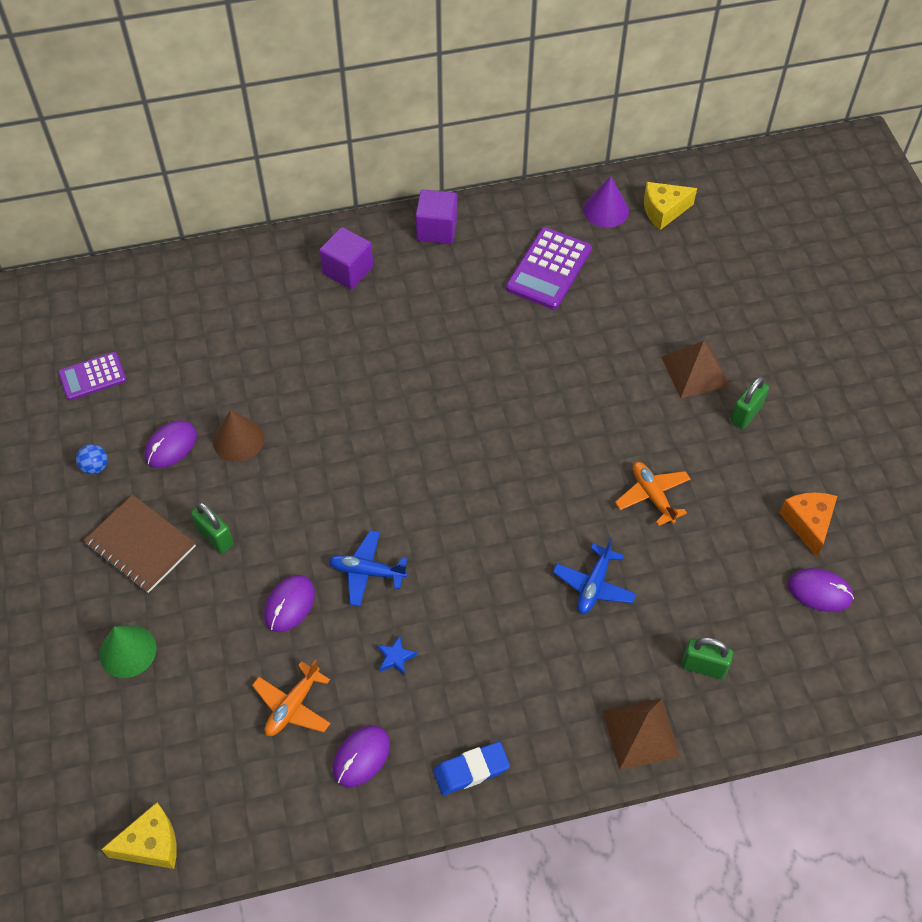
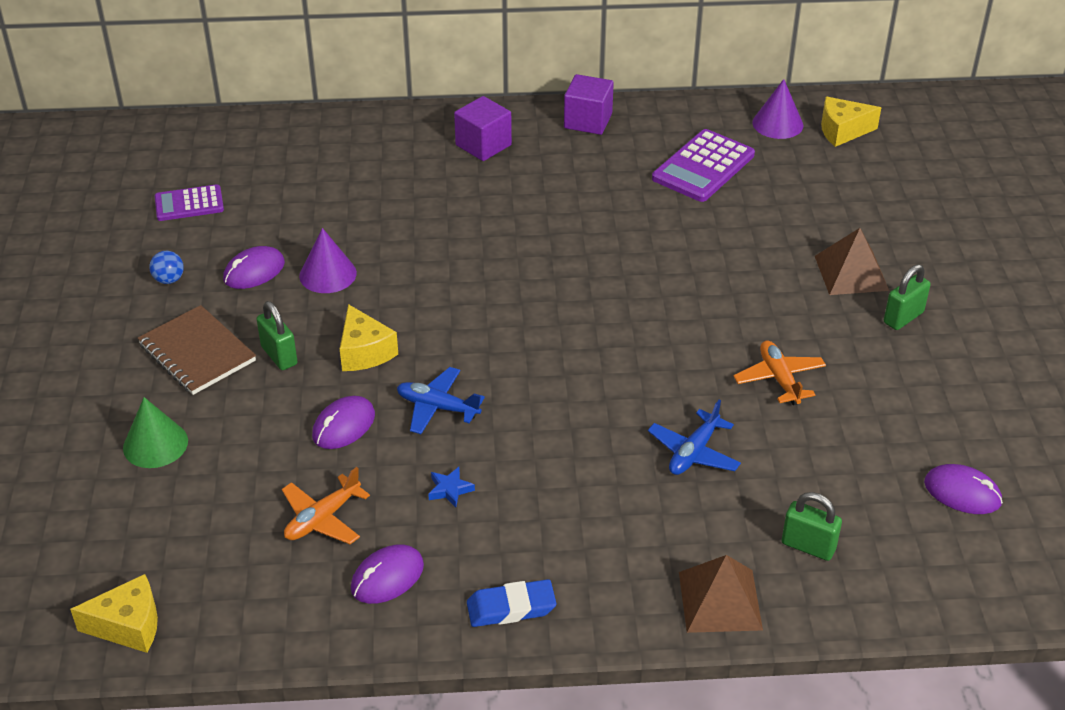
camera: 10 degrees right, 15 degrees down
brown cone [213,410,265,462] -> purple cone [299,228,357,293]
orange cheese [779,492,837,557] -> none
none -> yellow cheese [340,304,398,371]

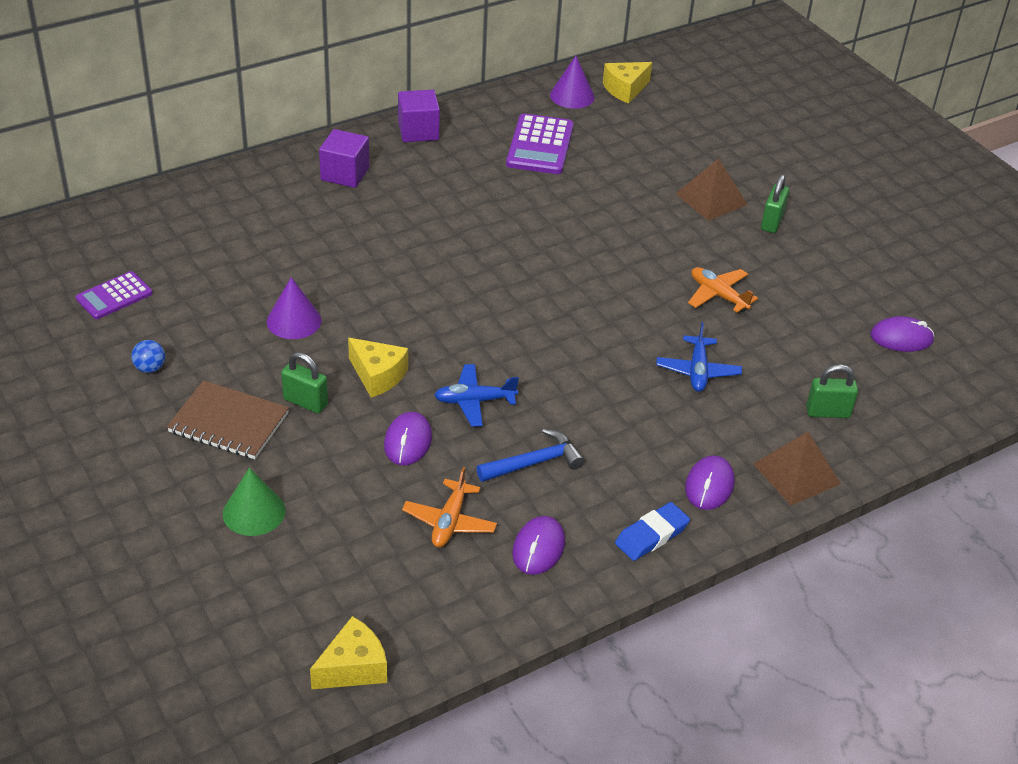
camera: 30 degrees left, 0 degrees up
purple mouse [223,246,285,289] -> purple mouse moved to [685,455,734,510]
blue star [428,467,475,508] -> blue hammer [476,429,585,482]

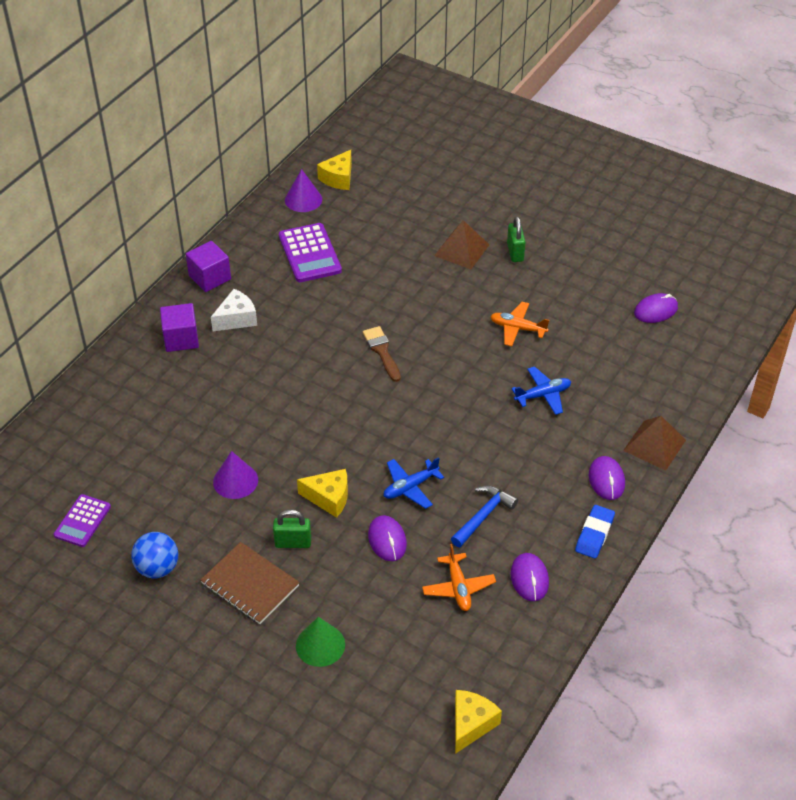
camera: 25 degrees left, 5 degrees up
blue ball [131,340,165,373] -> blue ball [131,532,178,578], size x1.67
brown notebook [167,380,289,459] -> brown notebook turned 45 degrees clockwise [200,542,300,624]
blue plane [656,322,742,392] -> blue plane turned 90 degrees counterclockwise [511,366,571,415]
green padlock [806,364,858,418] -> none
none -> white cheese [211,289,257,331]
none -> brown brush [363,326,401,382]

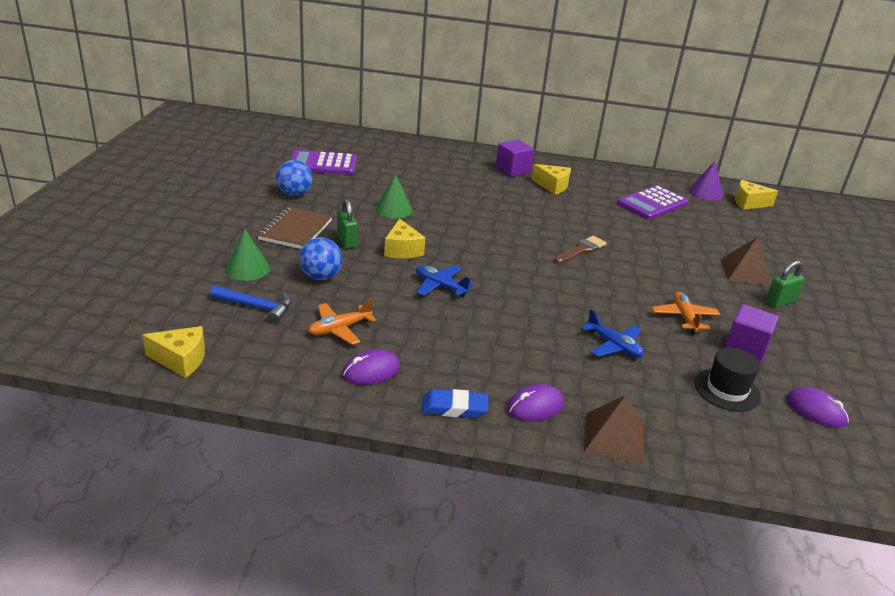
camera: 65 degrees right, 15 degrees down
purple calculator [54,494,111,547] -> purple calculator [290,150,357,175], size x1.56
purple cube [186,241,231,292] -> purple cube moved to [724,304,779,362]
white cheese [211,289,257,331] -> yellow cheese [532,164,571,195]
purple cone [213,451,258,499] -> green cone [375,174,413,219]
purple mouse [368,515,407,561] -> none
blue hammer [451,485,518,547] -> blue hammer moved to [210,285,292,324]
none -> blue ball [299,237,342,280]
none -> black hat [694,347,761,412]

